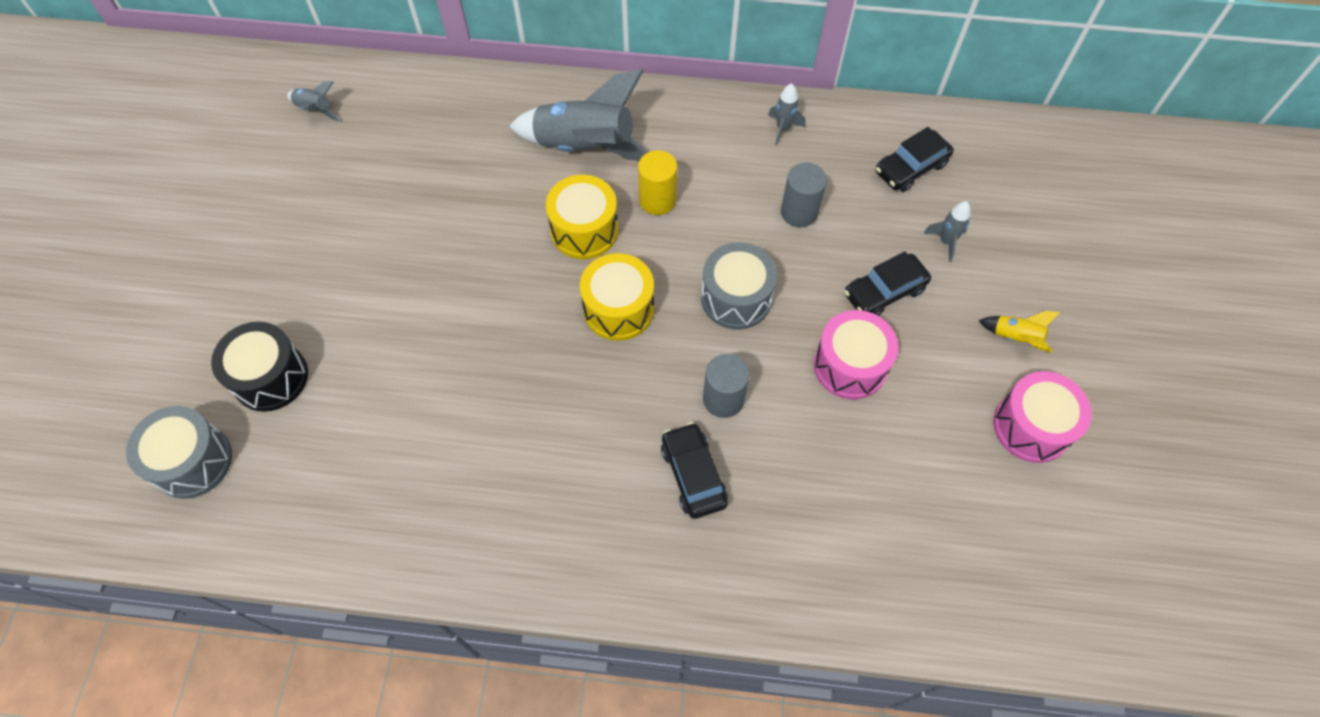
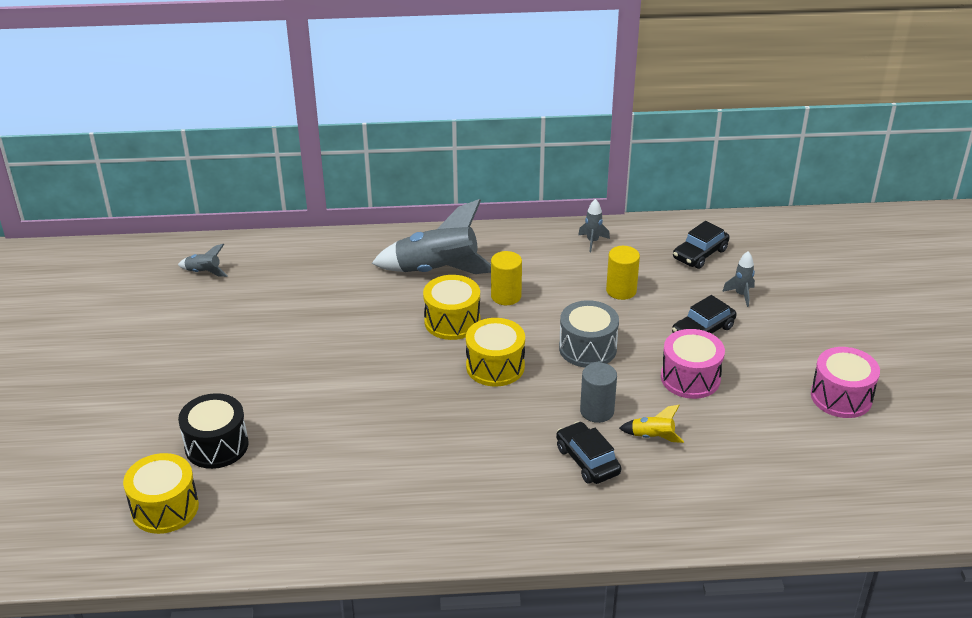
camera: 10 degrees left, 25 degrees down
grey drum [126,406,232,499] -> yellow drum [123,453,199,534]
grey cylinder [781,163,827,227] -> yellow cylinder [606,246,640,300]
yellow rocket [978,311,1061,353] -> yellow rocket moved to [619,405,684,443]

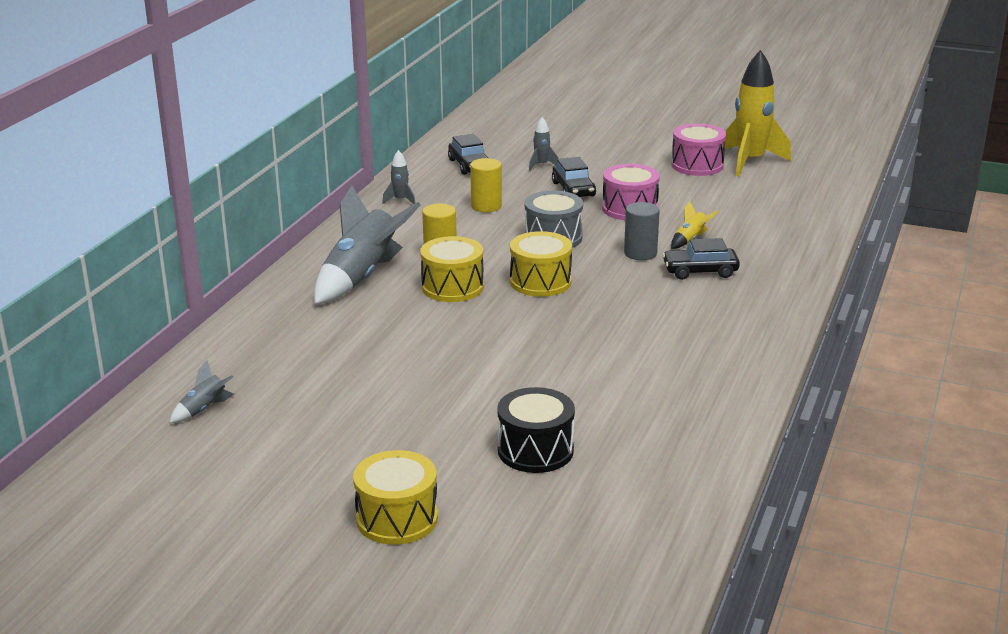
camera: 65 degrees left, 10 degrees down
yellow drum [123,453,199,534] -> yellow drum moved to [353,450,438,545]
none -> yellow rocket [724,50,791,176]

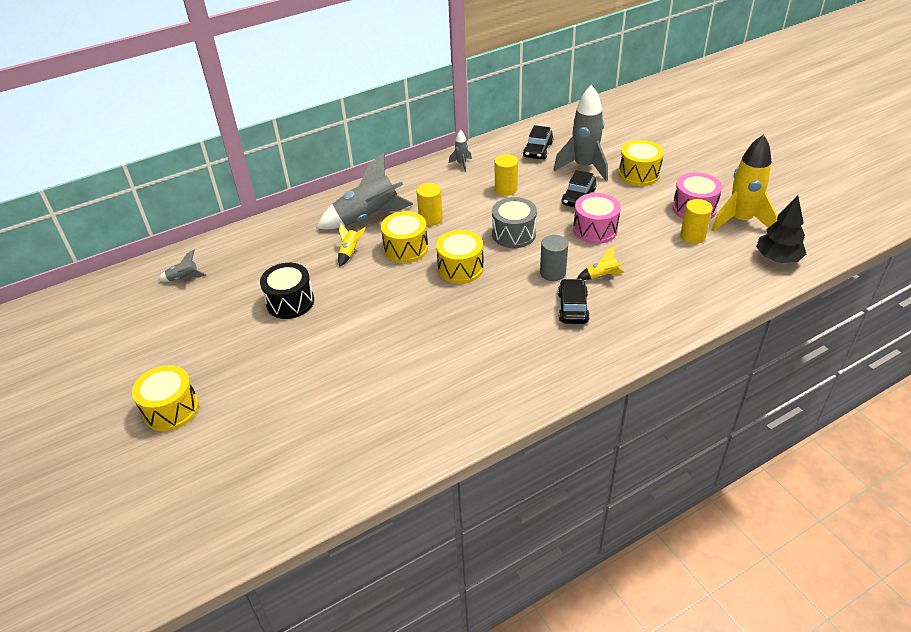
camera: 40 degrees right, 15 degrees up
black drum [497,387,575,473] -> black drum moved to [260,263,314,319]
grey rocket [529,117,559,171] -> grey rocket [553,85,608,181], size x2.25
black car [662,238,740,280] -> black car turned 60 degrees clockwise [558,279,590,324]
none -> yellow rocket [338,223,366,266]
none -> yellow drum [619,140,664,186]
none -> yellow cylinder [680,199,713,244]
none -> black tree [756,196,806,263]

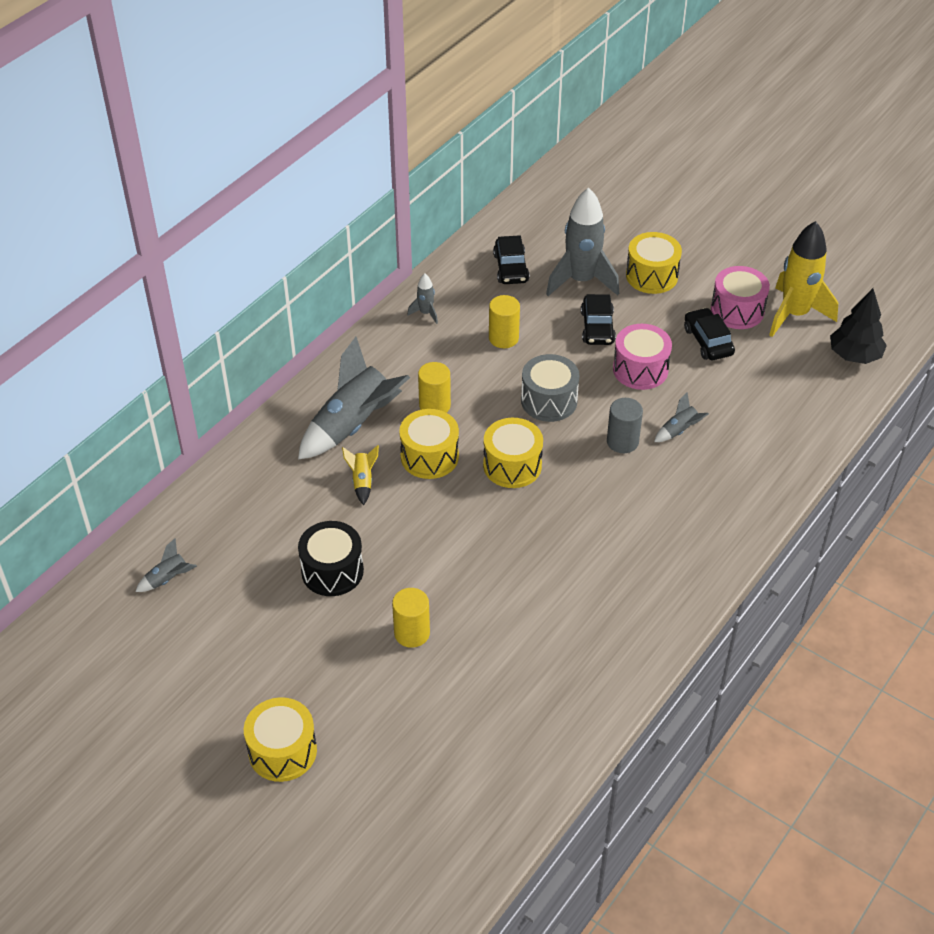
camera: 25 degrees left, 5 degrees up
black car [558,279,590,324] -> black car moved to [684,308,735,360]
yellow rocket [577,246,625,280] -> grey rocket [654,393,709,442]
yellow cylinder [680,199,713,244] -> yellow cylinder moved to [392,588,430,648]

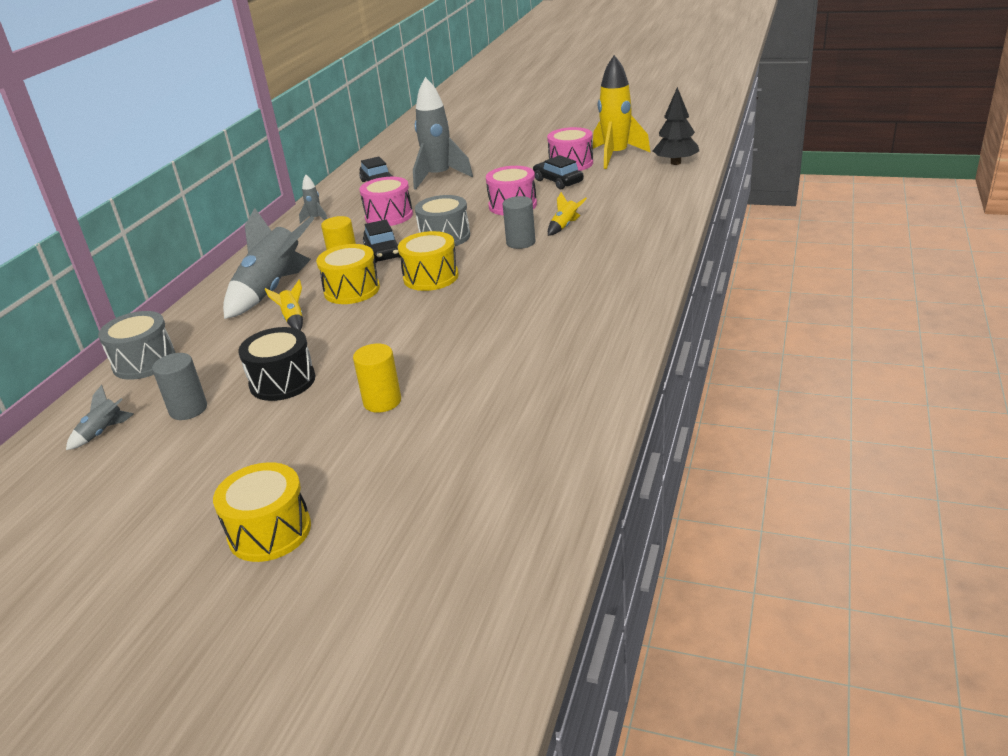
camera: 15 degrees left, 15 degrees down
yellow cylinder [489,295,520,348] -> pink drum [360,177,413,226]
black car [581,294,616,345] -> black car moved to [363,220,401,263]
yellow drum [626,232,682,294] -> none
grey rocket [654,393,709,442] -> yellow rocket [548,192,587,236]
none -> grey drum [98,311,175,380]
none -> grey cylinder [152,353,207,420]

